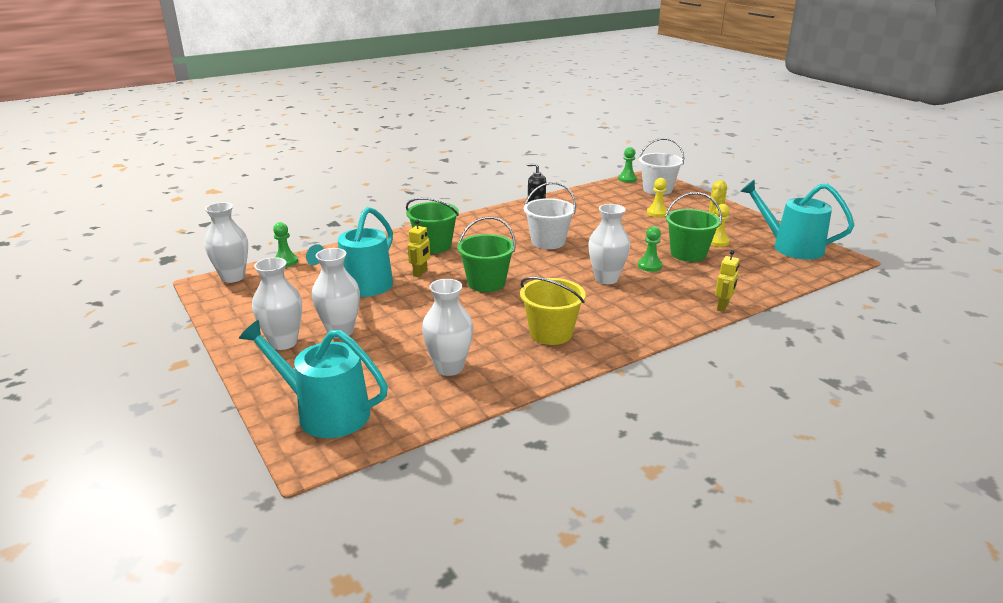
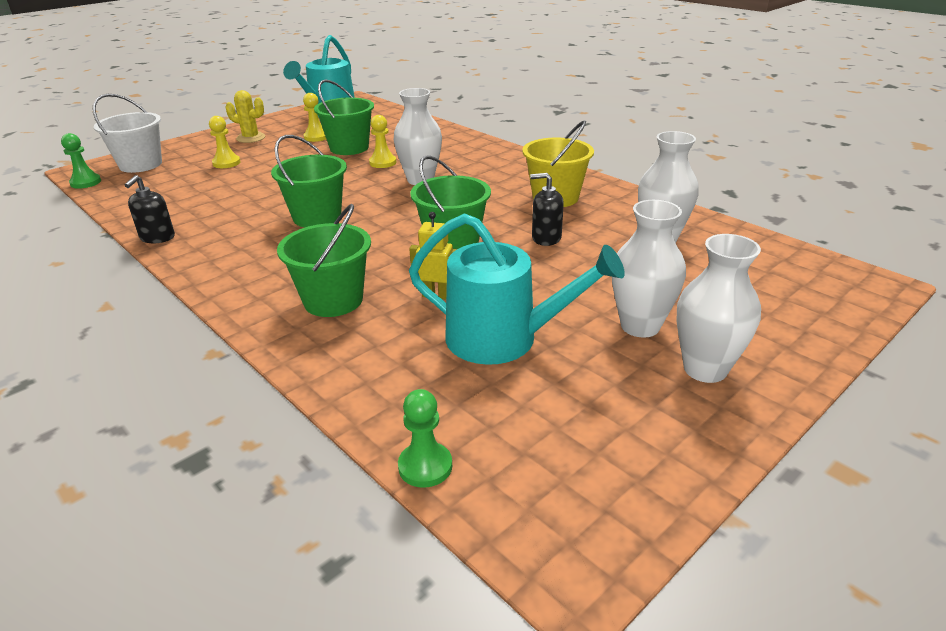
camera: 100 degrees left, 5 degrees up
white vase [204,202,248,283] -> none
turquoise watering can [239,320,388,438] -> none
white bucket [524,182,576,249] -> green bucket [271,135,347,227]
green pawn [638,226,662,272] -> yellow pawn [369,115,396,168]
yellow robot [715,250,740,312] -> none
none -> black soap dispenser [530,173,564,246]

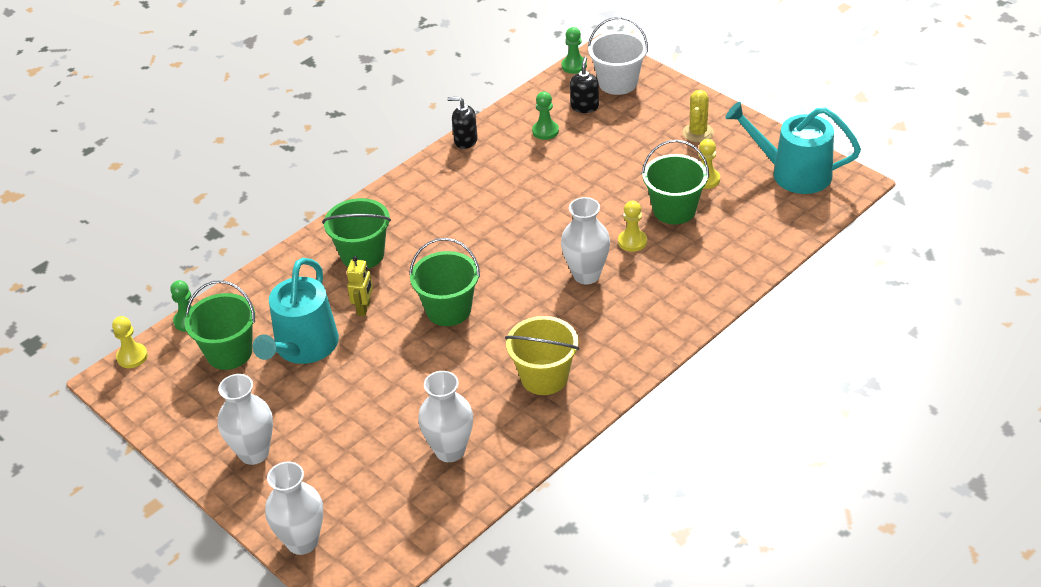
camera: 90 degrees right, 10 degrees up
yellow pawn [209,116,240,168] -> yellow pawn moved to [112,316,148,368]
green bucket [271,135,347,227] -> green bucket moved to [185,280,255,370]
black soap dispenser [530,173,564,246] -> black soap dispenser moved to [570,57,599,113]
white vase [612,200,686,338] -> white vase moved to [265,461,323,555]
none -> green pawn [532,92,559,140]

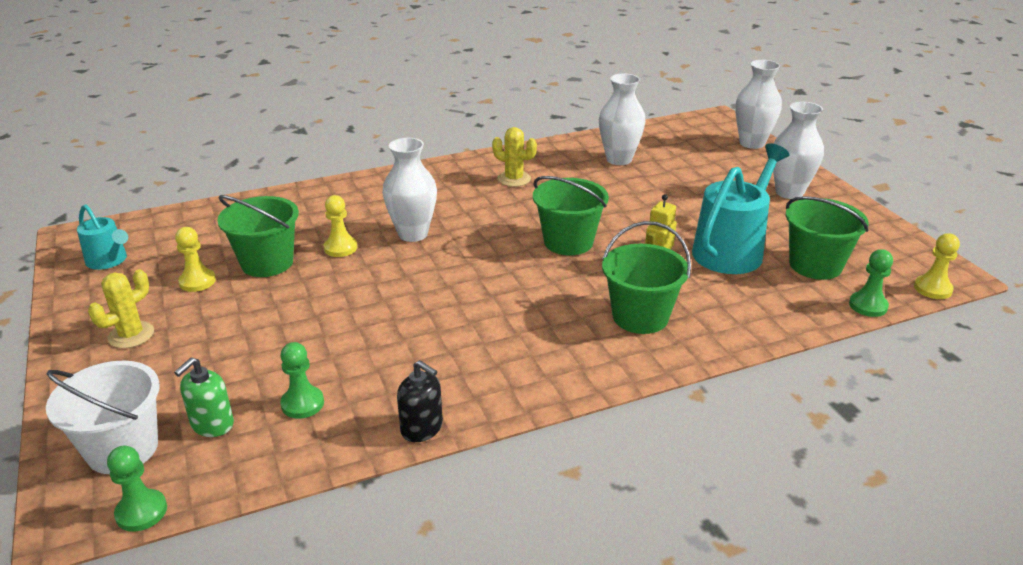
camera: 160 degrees left, 10 degrees down
yellow bucket [505,316,579,395] -> yellow cactus [492,127,537,187]
black soap dispenser [570,57,599,113] -> green soap dispenser [174,358,234,437]
turquoise watering can [725,102,861,194] -> turquoise watering can [77,204,128,270], size x0.56

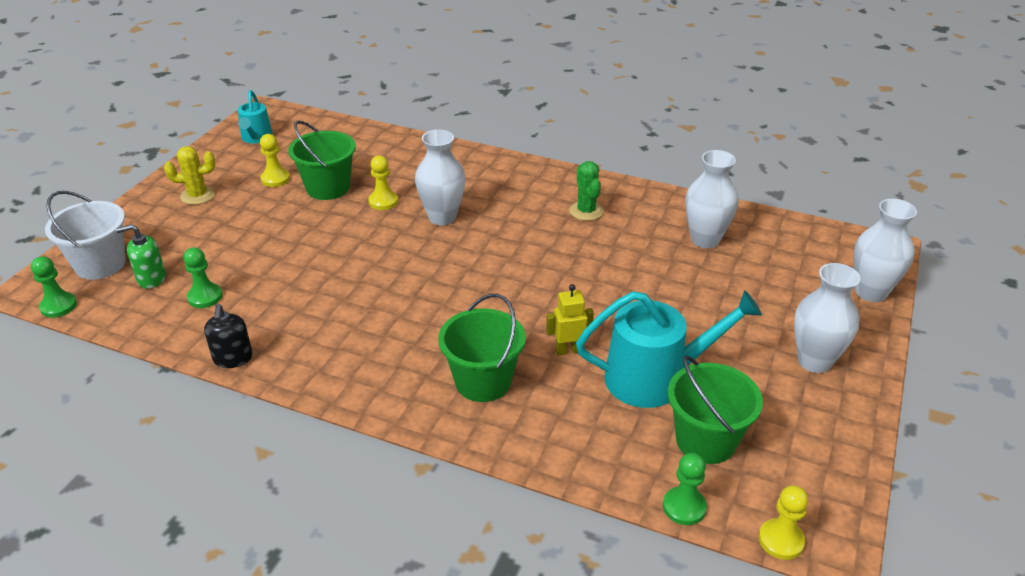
camera: 45 degrees right, 5 degrees up
yellow cactus [492,127,537,187] -> green cactus [569,161,604,221]
green bucket [533,176,609,255] -> none

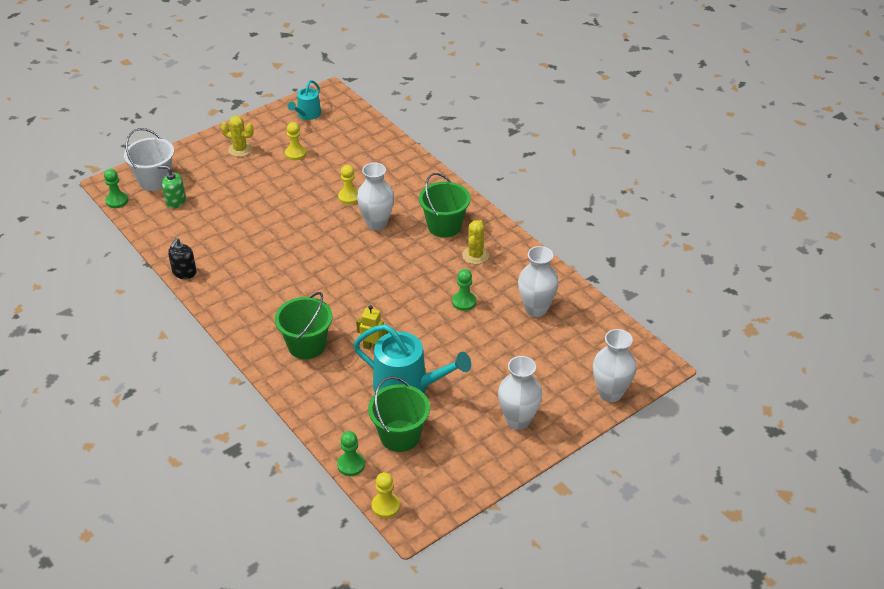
camera: 30 degrees right, 5 degrees up
green pawn [183,247,222,308] -> green pawn moved to [452,269,476,311]
green bucket [288,121,356,200] -> green bucket moved to [419,173,471,238]
green cactus [569,161,604,221] -> yellow cactus [462,220,489,264]

